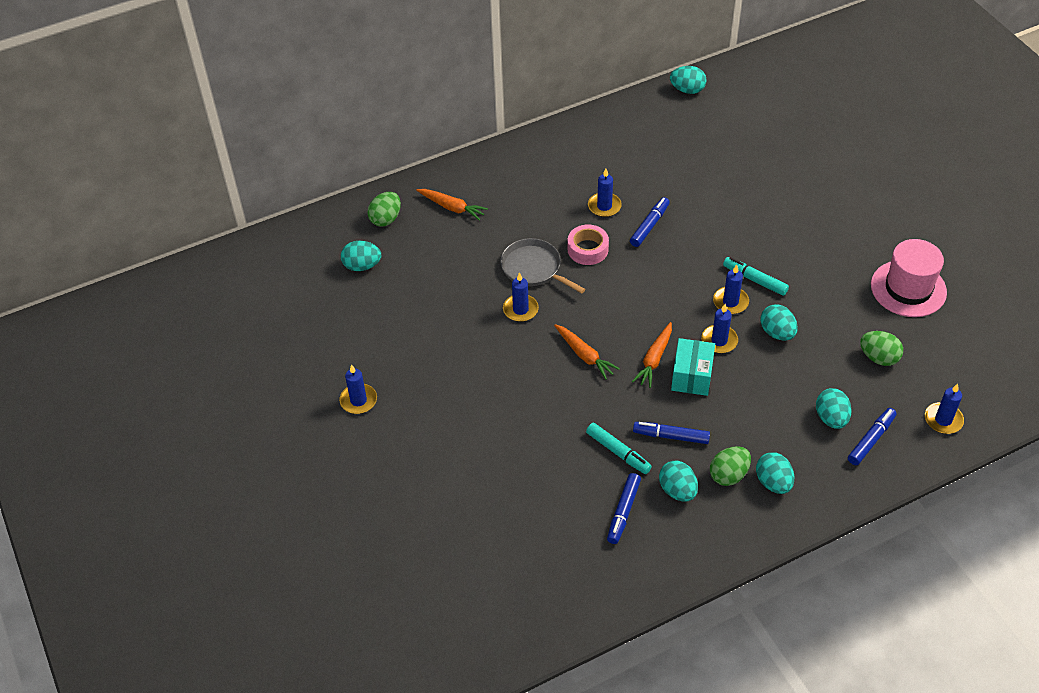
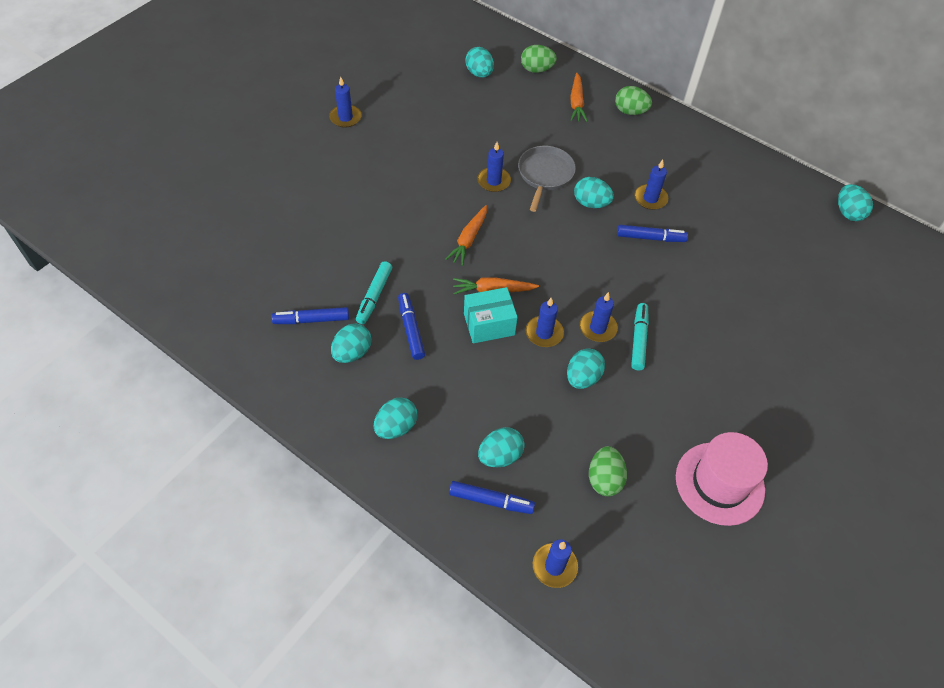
camera: 60 degrees right, 5 degrees up
pink tape [568,225,609,265] -> turquoise egg [574,177,614,208]
green egg [710,446,751,486] -> green egg moved to [615,86,652,115]

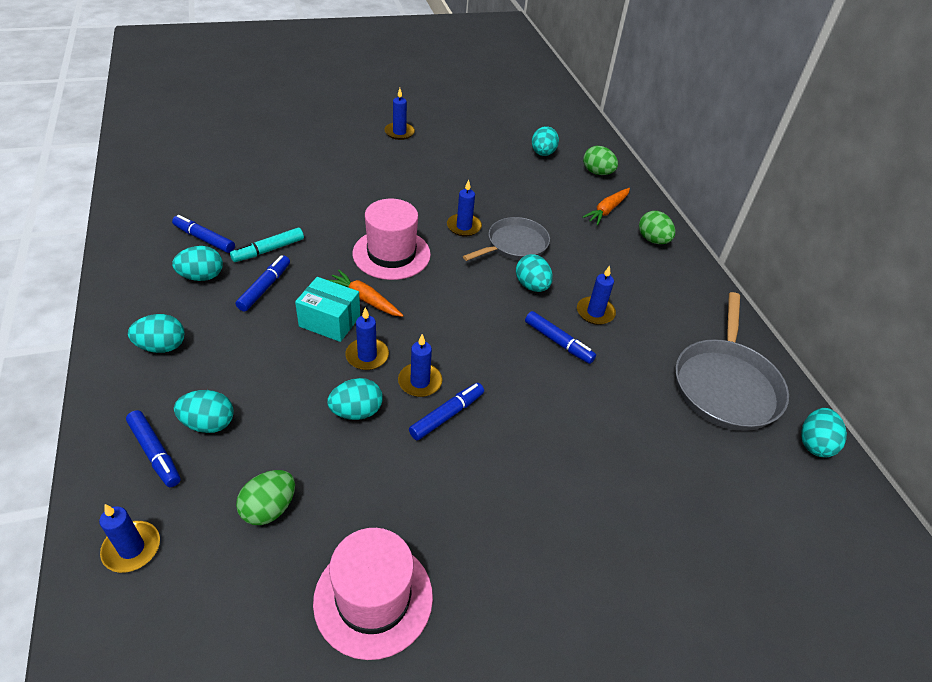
camera: 35 degrees right, 10 degrees down
orange carrot [445,205,487,266] -> pink hat [353,199,431,280]
turquoise marker [631,303,649,370] -> blue marker [409,383,484,440]
none -> grey pan [675,292,789,431]

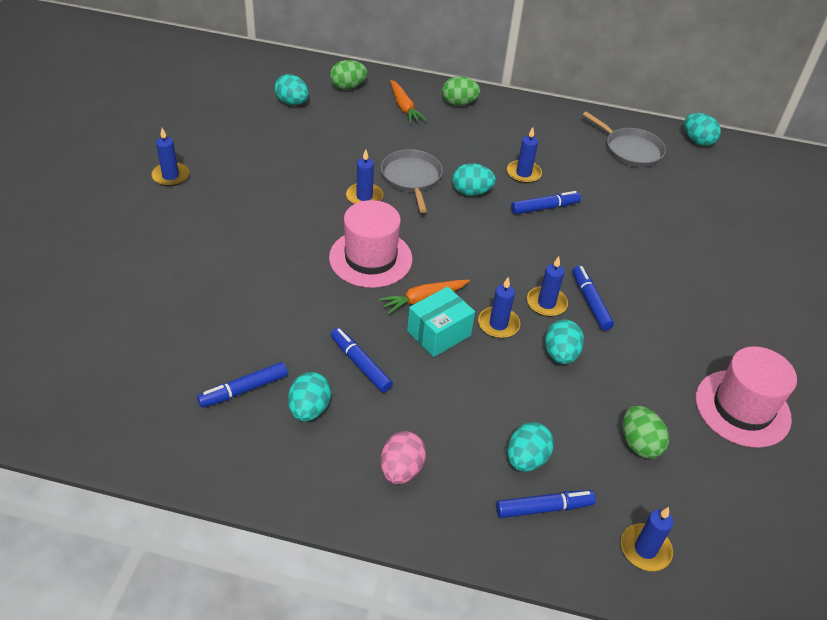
camera: 60 degrees left, 0 degrees up
turquoise egg [128,314,184,353] -> pink egg [381,431,426,484]
turquoise marker [230,228,304,262] -> none
grey pan [675,292,789,431] -> grey pan [583,111,666,167], size x0.67

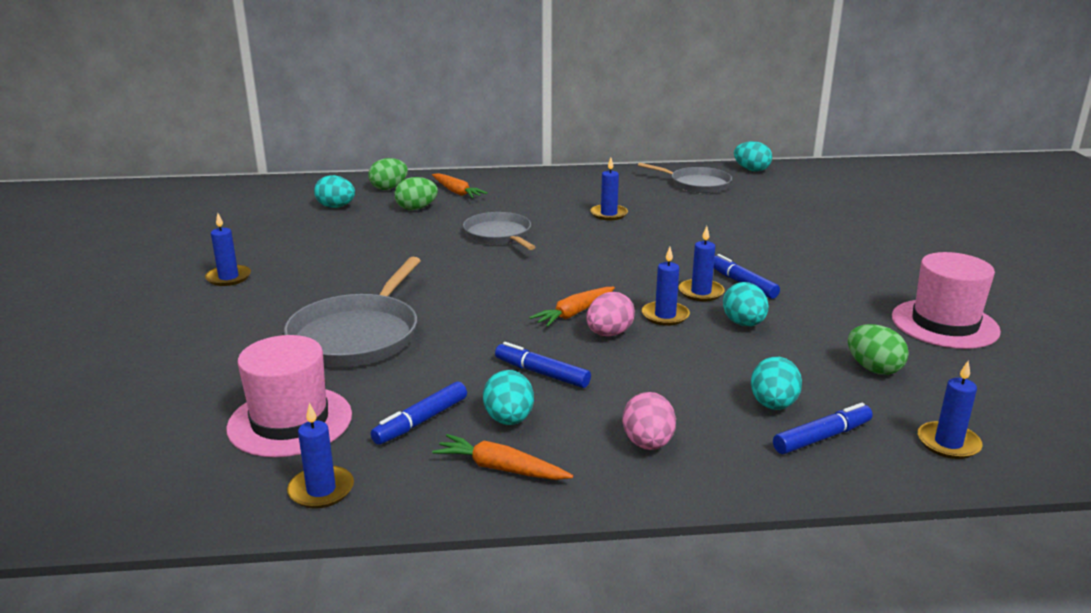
camera: 15 degrees left, 20 degrees down
pink hat [329,200,412,288] -> pink hat moved to [226,335,352,457]
blue candle [346,150,383,204] -> blue candle moved to [287,403,354,509]
turquoise box [407,286,475,357] -> pink egg [586,292,635,337]
green egg [442,76,481,106] -> green egg moved to [394,177,438,210]
turquoise egg [452,163,496,196] -> none
blue marker [511,191,581,215] -> none
none -> grey pan [284,257,421,367]
none -> orange carrot [432,434,573,480]

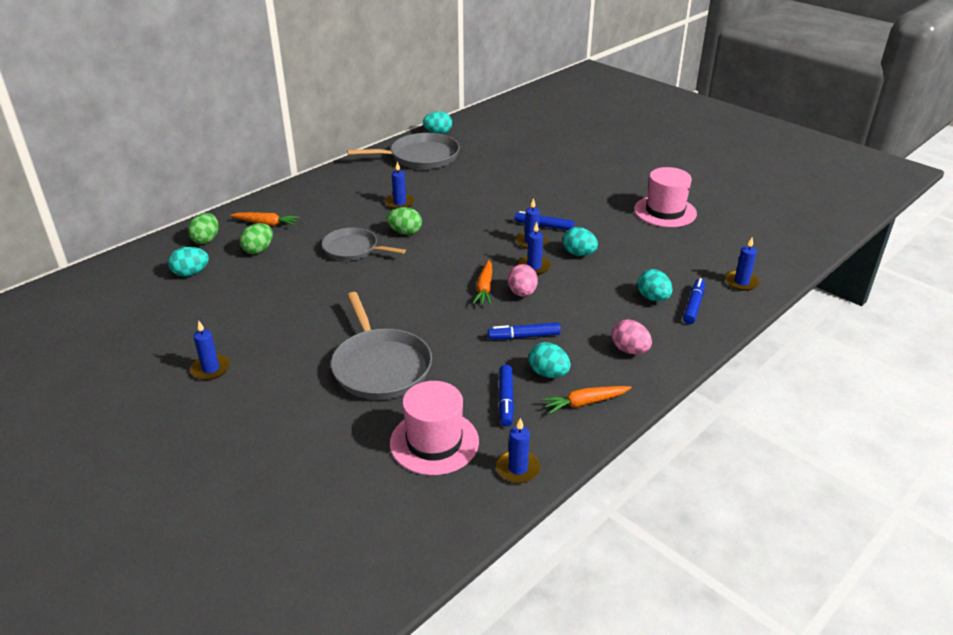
camera: 40 degrees left, 10 degrees up
grey pan [638,162,732,193] -> grey pan [347,133,460,169], size x1.50
green egg [848,324,909,375] -> green egg moved to [386,207,422,235]

